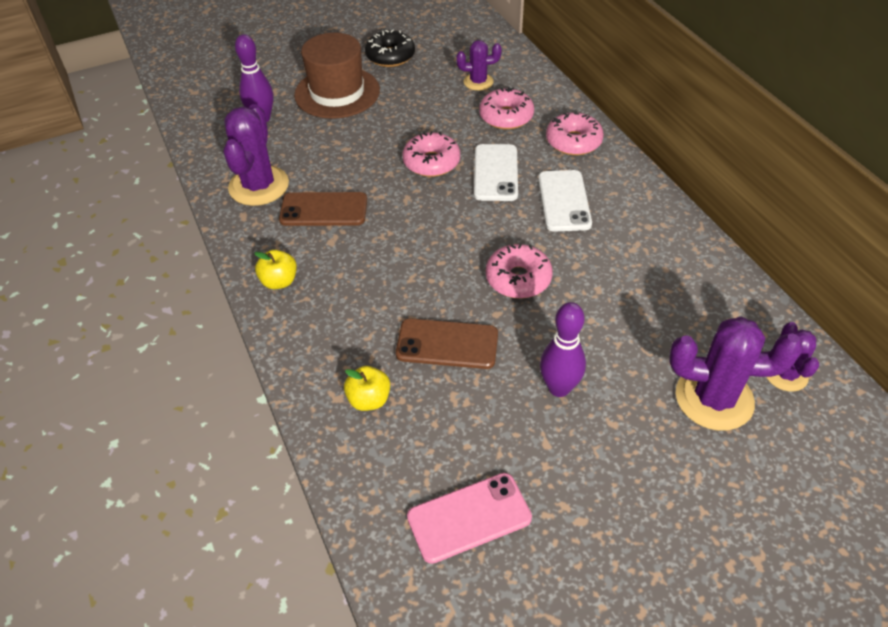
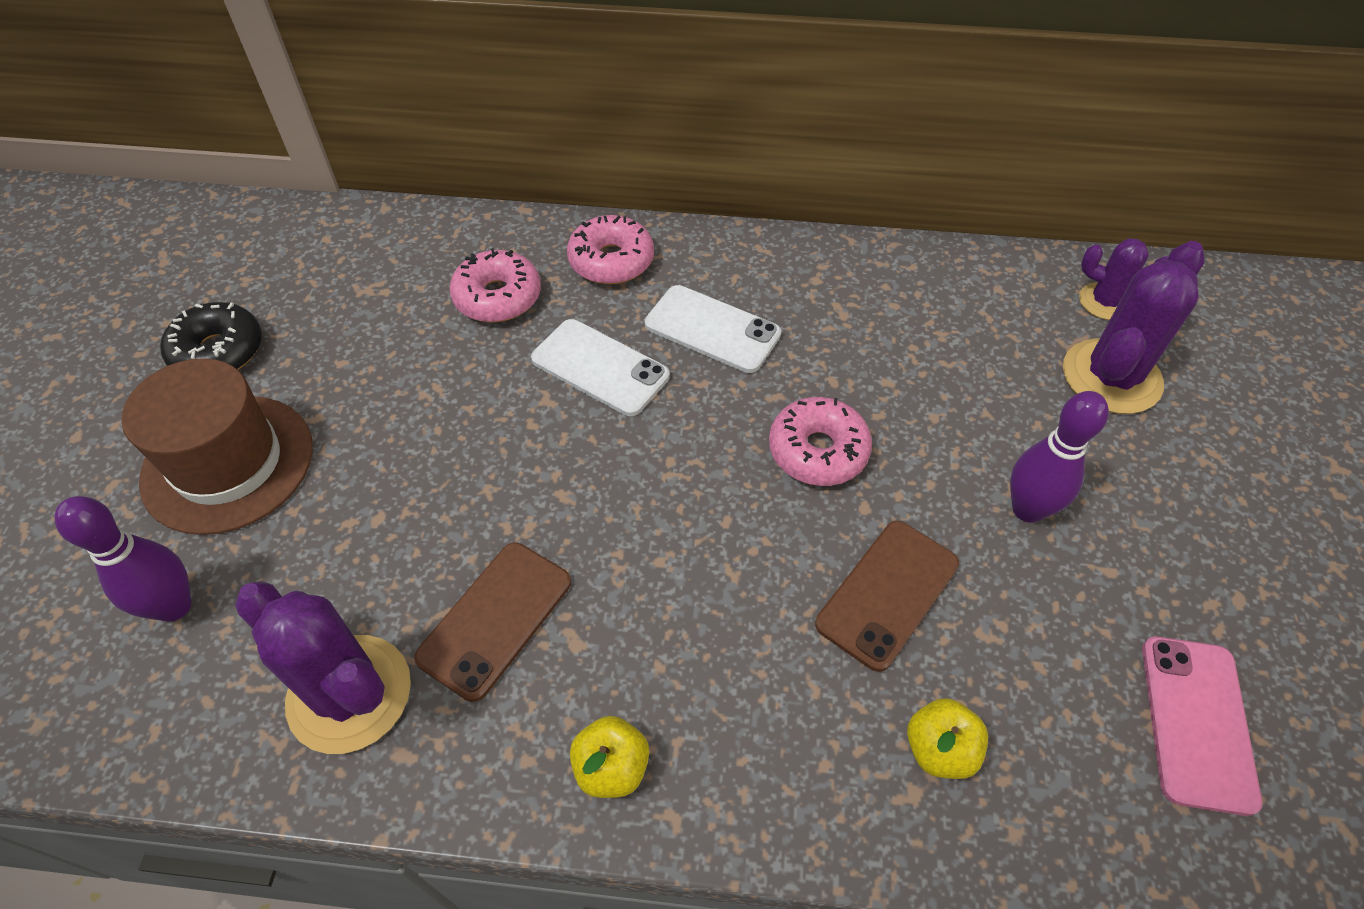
camera: 60 degrees left, 5 degrees up
pink donut [402,132,460,177] -> none
purple cactus [456,40,502,91] -> none

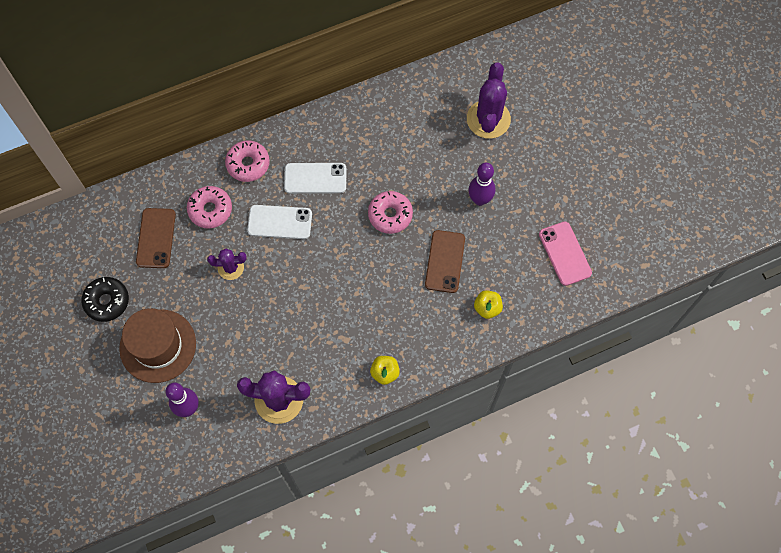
camera: 30 degrees left, 15 degrees up
brown phone [414,543,571,702] -> brown phone moved to [136,208,176,268]
purple cactus [1079,238,1168,320] -> purple cactus moved to [207,248,247,280]

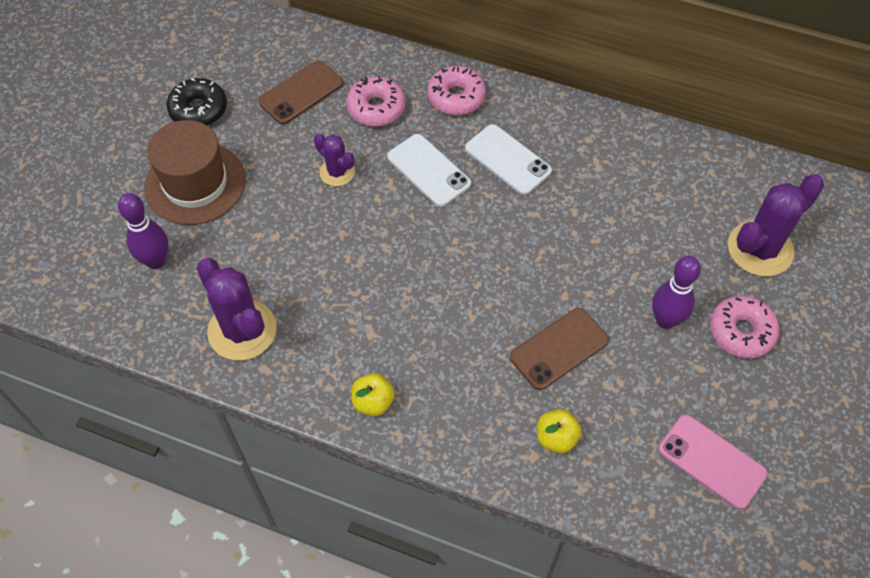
camera: 45 degrees right, 10 degrees down
pink donut [368,191,413,234] -> pink donut moved to [710,296,780,358]
pink phone [539,222,592,286] -> pink phone turned 75 degrees counterclockwise [658,415,768,510]

